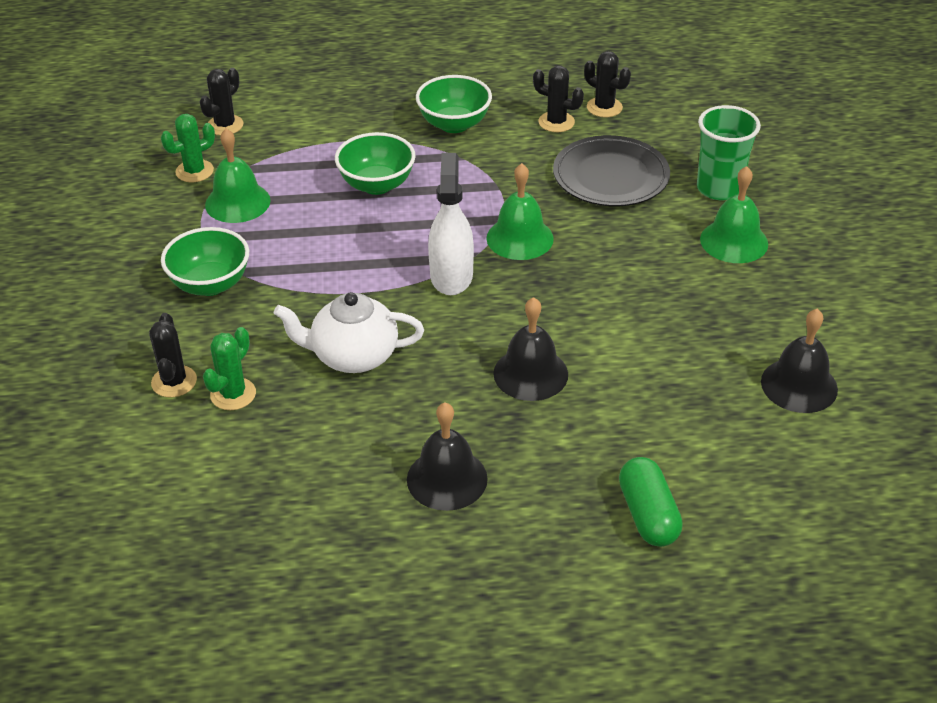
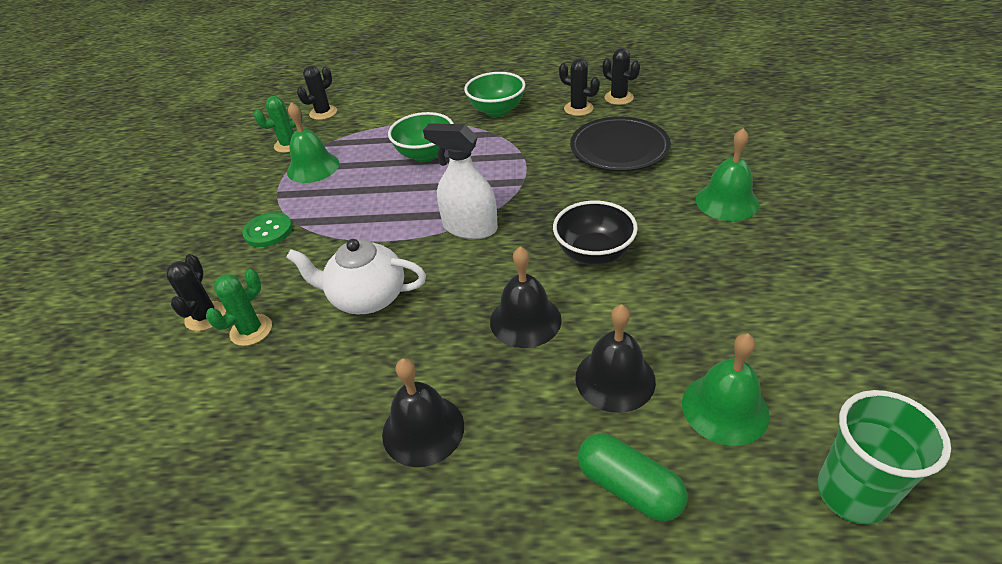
camera: 10 degrees right, 0 degrees up
green bowl [161,227,249,296] -> green button [243,212,292,247]
white spray bottle [428,153,474,295] -> white spray bottle turned 75 degrees counterclockwise [423,123,498,239]
green bell [486,163,554,260] -> green bell moved to [682,333,770,446]
green capsule [619,457,683,547] -> green capsule turned 45 degrees counterclockwise [578,433,687,522]
green cup [697,105,761,200] -> green cup moved to [817,390,951,525]
black bell [761,309,838,413] -> black bell moved to [575,304,656,413]
none -> black bowl [553,200,638,265]

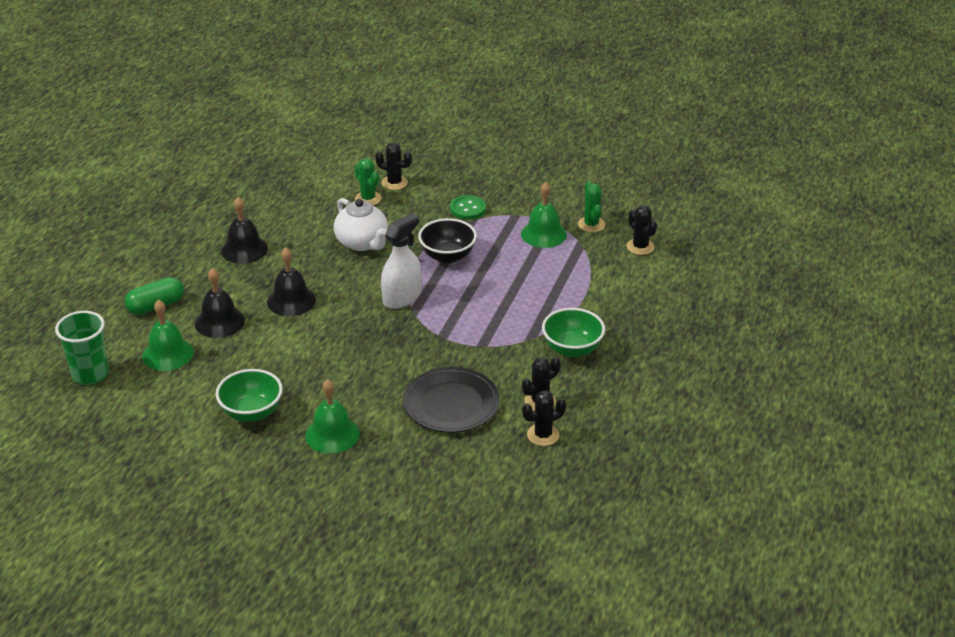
camera: 105 degrees right, 5 degrees down
white teapot [286,239,426,314] -> white teapot turned 120 degrees clockwise [334,198,388,251]
green bowl [388,112,454,162] -> green bowl moved to [215,369,283,422]
black bowl [553,200,638,265] -> black bowl moved to [418,218,477,263]

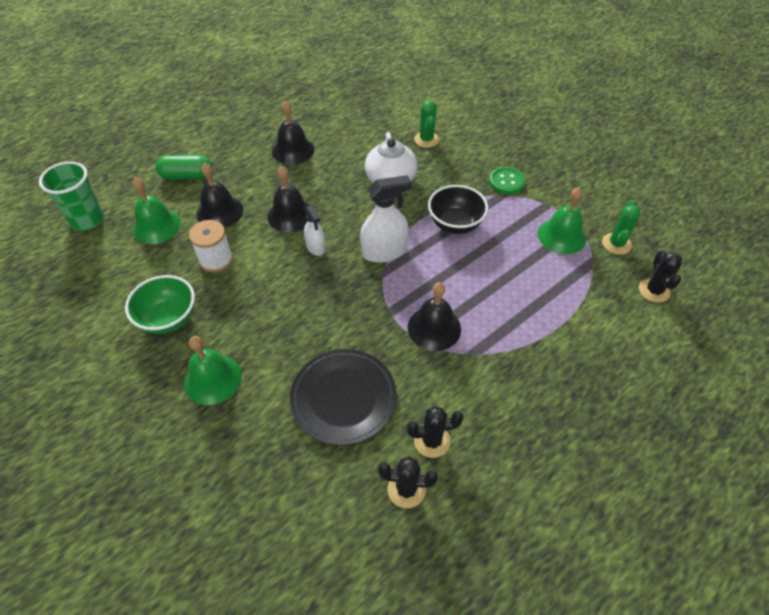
camera: 30 degrees right, 15 degrees up
black cactus [375,143,412,190] -> none
green bowl [542,308,605,357] -> none
none -> white spool [189,220,233,273]
none -> white spray bottle [304,205,326,256]
none -> black bell [408,282,461,351]

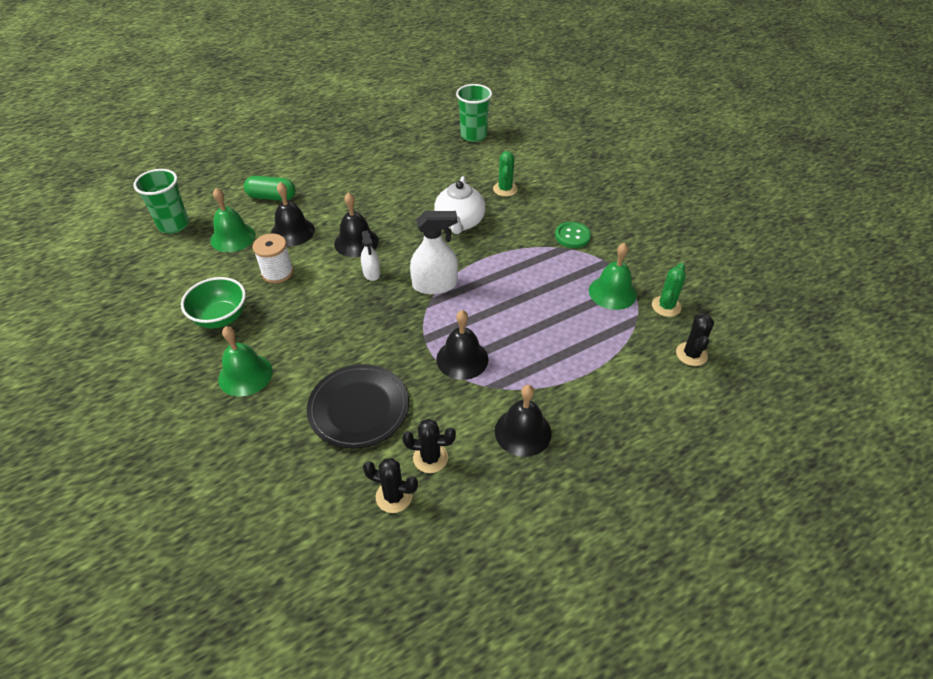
camera: 10 degrees right, 5 degrees down
black bell [272,100,314,165] -> black bell moved to [495,385,552,457]
black bowl [428,185,488,234] -> none
none -> green cup [456,84,492,142]

